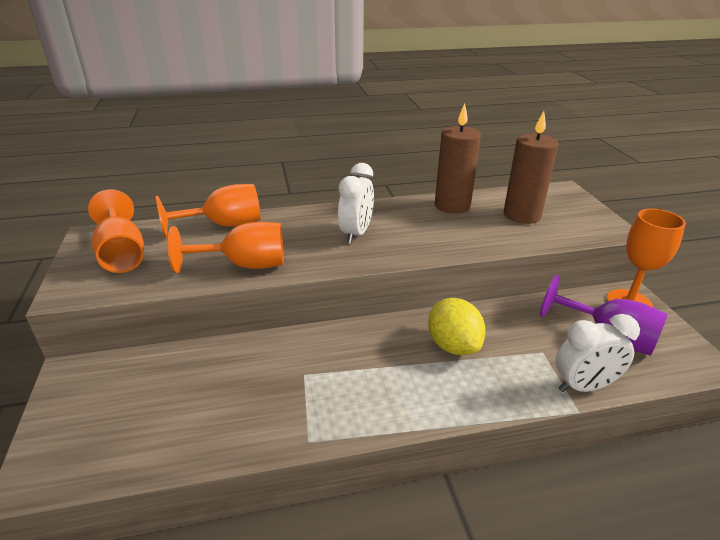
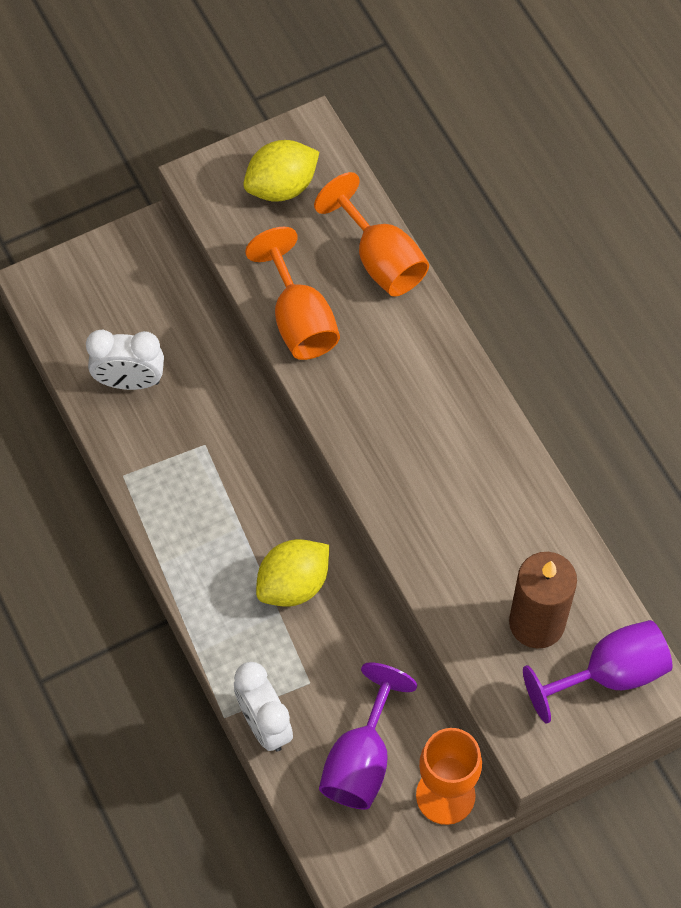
camera: 75 degrees right, 30 degrees up
orange goblet [88,189,144,273] -> yellow lemon [243,140,319,202]
white clock [338,163,374,244] -> white clock moved to [86,330,164,390]
brown candle [435,104,481,214] -> none
none -> purple goblet [523,620,673,724]

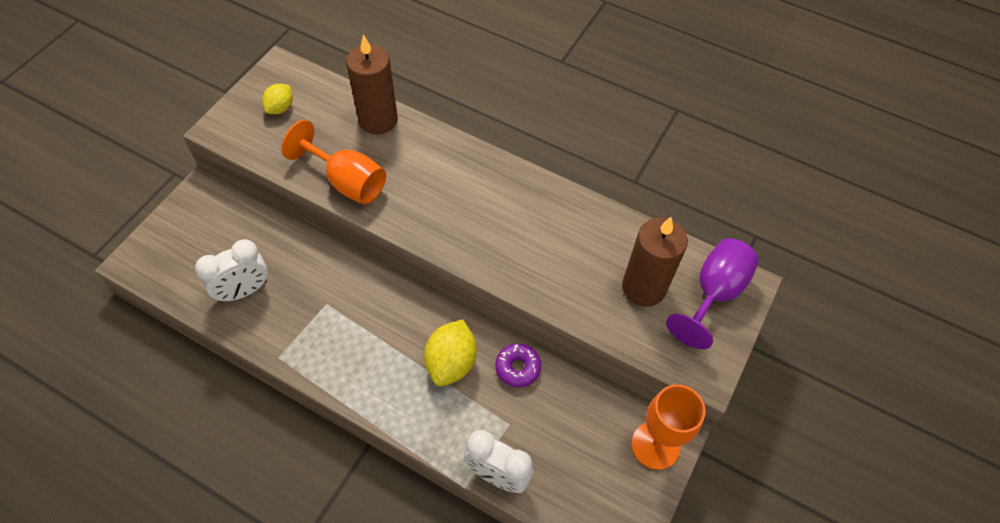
camera: 35 degrees left, 5 degrees down
yellow lemon [243,140,319,202] -> yellow lemon [262,84,293,114], size x0.61
orange goblet [314,172,429,297] -> brown candle [346,35,398,134]
purple goblet [319,662,417,810] -> none
none -> purple donut [495,343,541,387]

